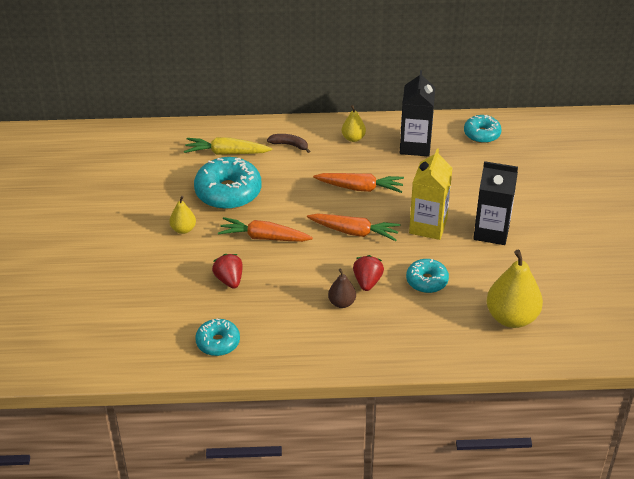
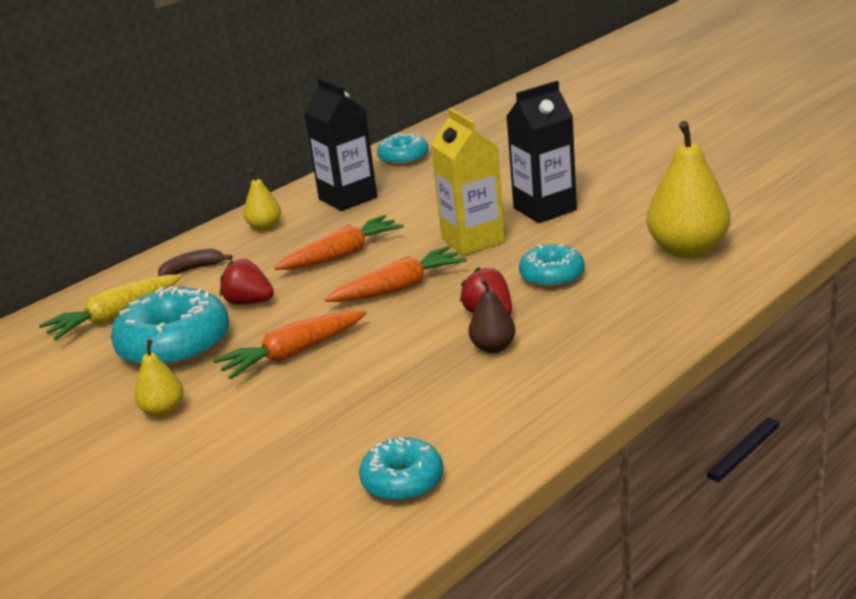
camera: 40 degrees left, 15 degrees down
red strawberry [212,254,243,289] -> red strawberry moved to [220,259,274,305]

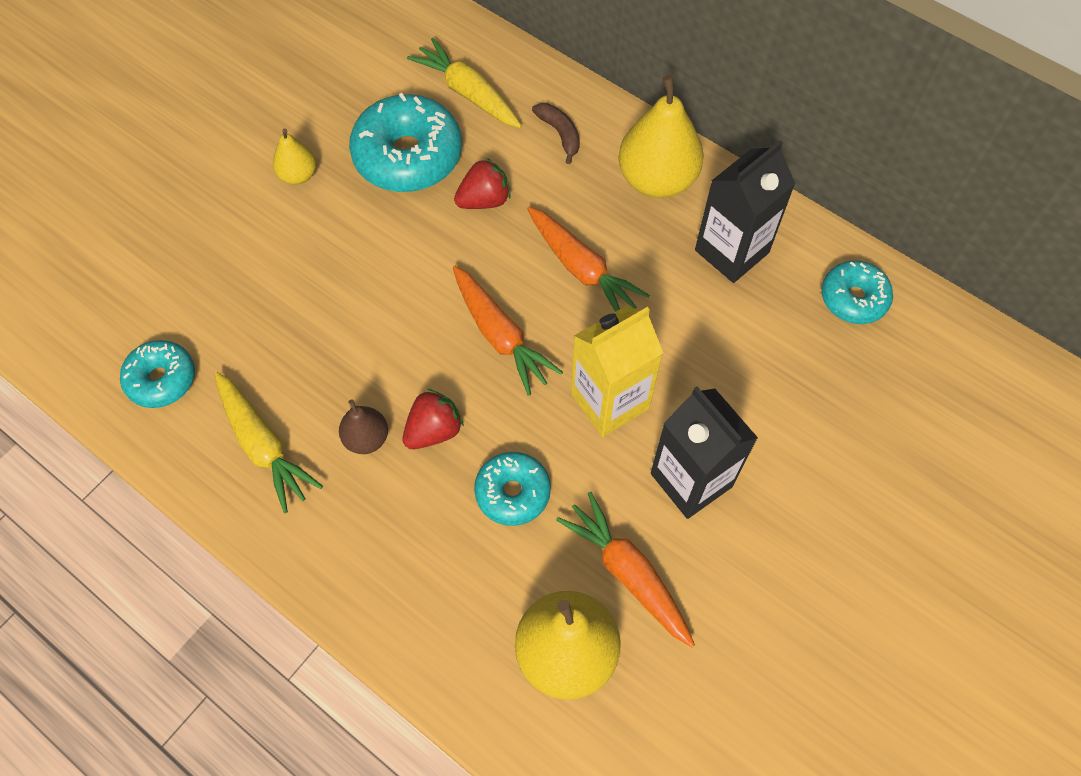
camera: 80 degrees right, 35 degrees up
orange carrot [213,311,366,379] -> orange carrot moved to [556,492,695,647]
red strawberry [220,259,274,305] -> red strawberry turned 45 degrees clockwise [454,158,511,209]
yellow pear [244,169,281,231] -> yellow pear [618,75,704,198], size x1.93
none -> yellow carrot [215,372,323,513]

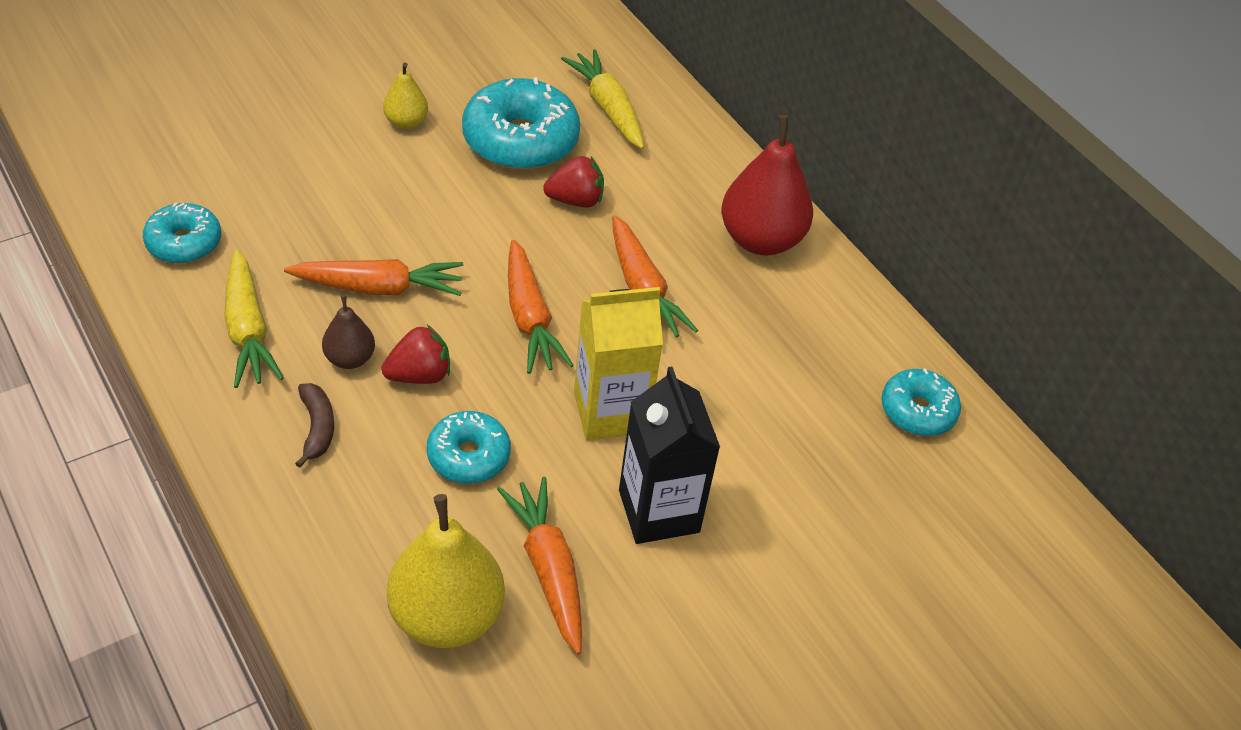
camera: 15 degrees right, 15 degrees down
brown banana [532,103,580,164] -> brown banana moved to [295,383,334,468]
yellow pear [618,75,704,198] -> red pear [721,115,813,255]
black carton [695,140,795,283] -> none
none -> orange carrot [284,259,463,296]

